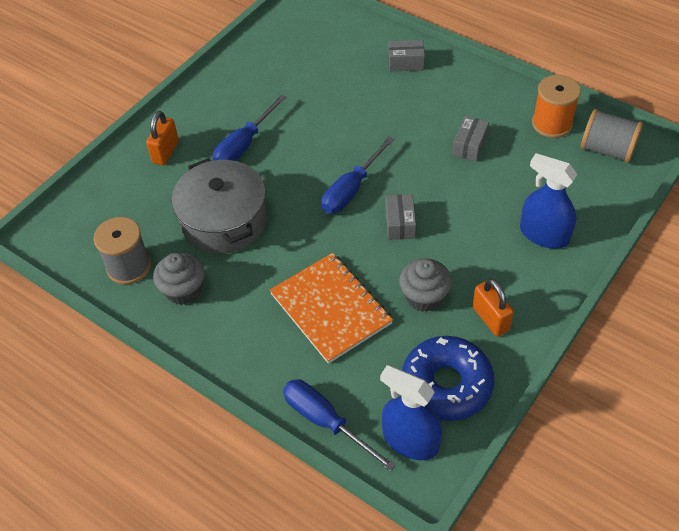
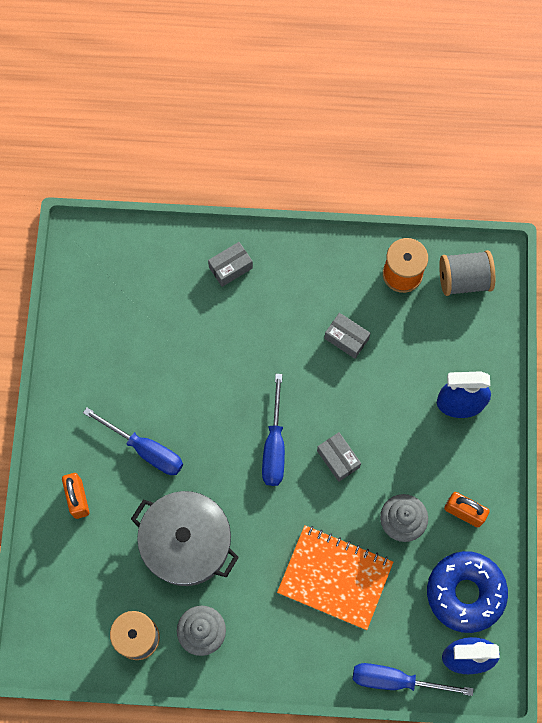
camera: 35 degrees left, 20 degrees up
blue screwdriver [213,95,286,161] -> blue screwdriver turned 60 degrees counterclockwise [83,407,183,475]
grey box [452,116,489,162] -> grey box turned 45 degrees counterclockwise [324,313,370,359]

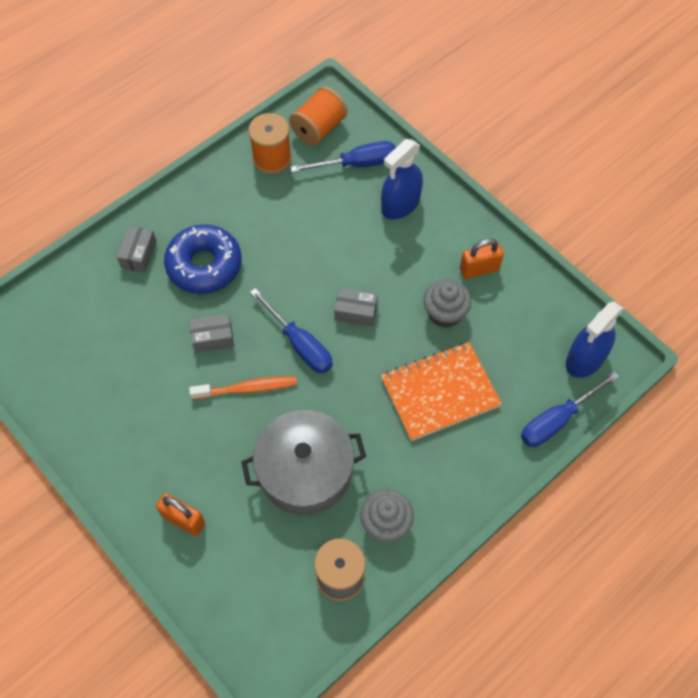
camera: 45 degrees left, 10 degrees down
blue screwdriver [83,407,183,475] -> blue screwdriver moved to [290,141,396,172]
grey box [324,313,370,359] -> grey box moved to [189,314,234,353]
blue donut [427,551,508,633] -> blue donut moved to [164,224,242,294]
grey spool [439,250,495,296] -> orange spool [289,86,348,146]
none -> orange toothbrush [189,376,297,399]

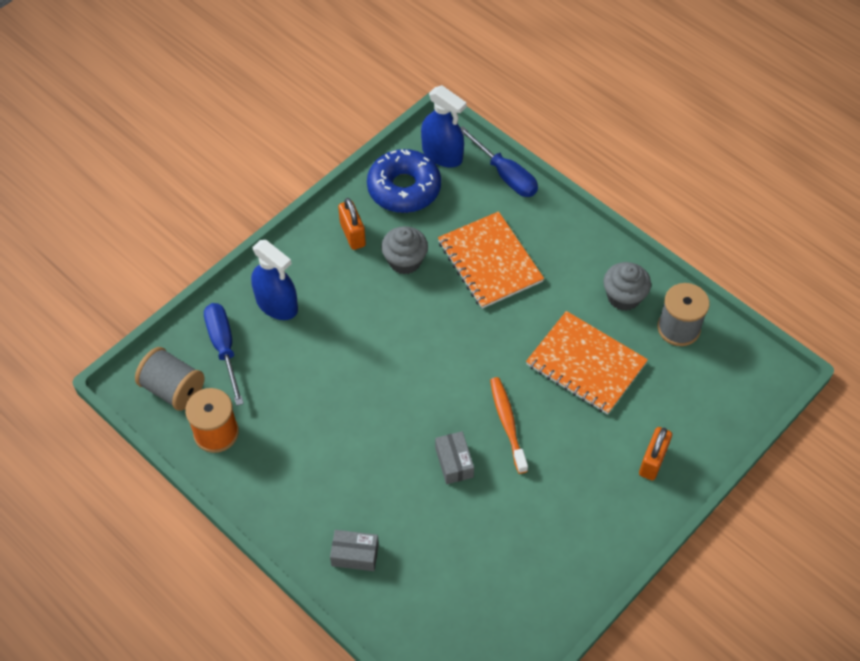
camera: 95 degrees left, 5 degrees down
blue donut [164,224,242,294] -> blue donut moved to [367,149,441,213]
grey pot [241,410,366,515] -> orange notebook [526,311,648,414]
blue screwdriver [250,288,333,373] -> none
orange spool [289,86,348,146] -> grey spool [135,347,204,411]
grey box [334,288,378,327] -> none

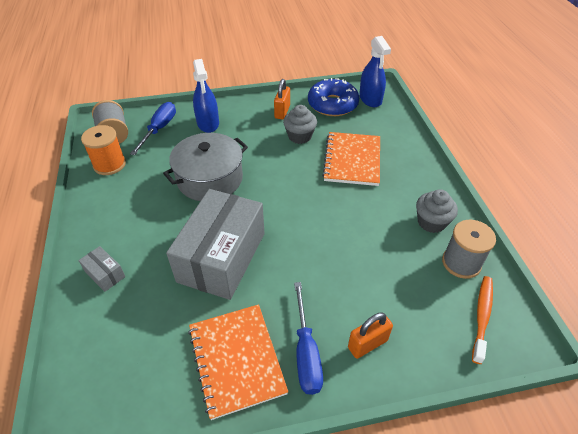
camera: 35 degrees right, 10 degrees down
grey box [435,431,474,484] -> grey box [166,189,265,300], size x2.47
blue screwdriver [461,126,538,197] -> blue screwdriver moved to [294,282,323,395]
orange toothbrush [490,377,528,474] -> orange toothbrush moved to [472,276,493,364]
orange notebook [526,311,648,414] -> orange notebook moved to [188,304,288,420]
none -> grey pot [163,133,248,201]

